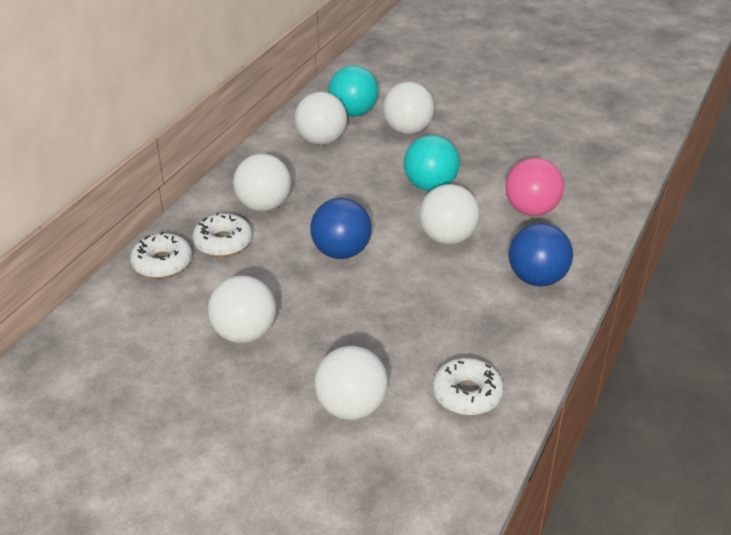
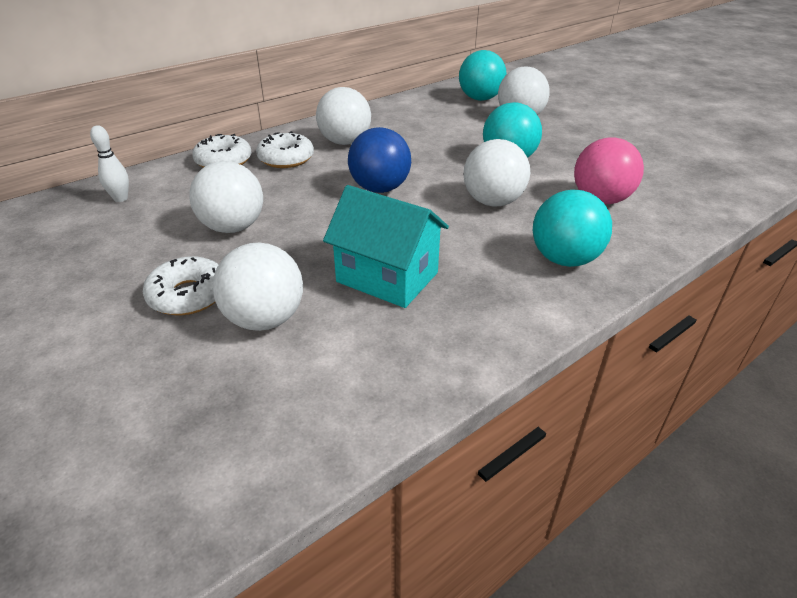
camera: 25 degrees right, 0 degrees up
white ball [295,92,347,145] -> none
white donut [432,358,504,415] -> white donut moved to [143,256,219,315]
blue ball [509,223,573,286] -> turquoise ball [533,190,612,267]
none -> white bowling pin [90,125,129,202]
none -> turquoise house [323,185,449,308]

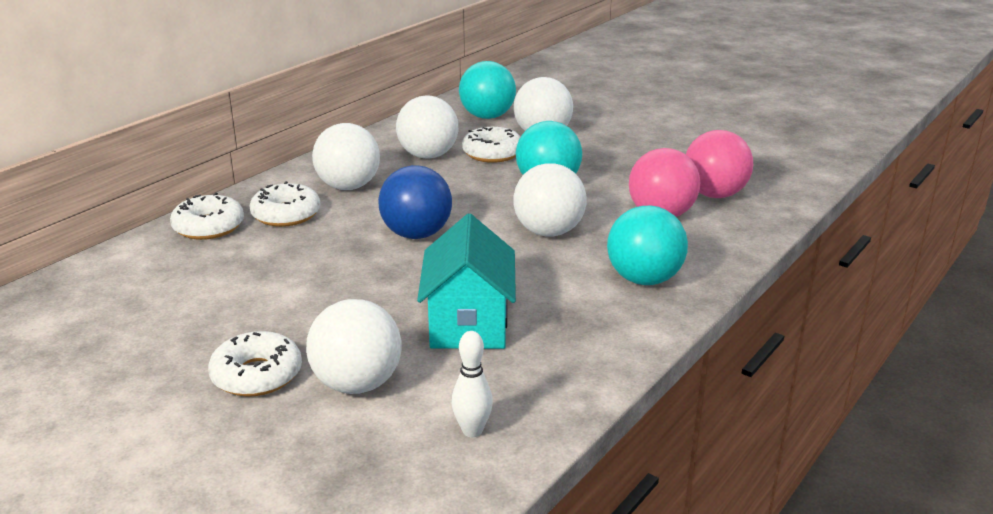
camera: 15 degrees left, 10 degrees down
white bowling pin [90,125,129,202] -> white bowling pin moved to [452,331,493,437]
white ball [189,161,263,233] -> white ball moved to [396,96,458,158]
turquoise house [323,185,449,308] -> turquoise house turned 75 degrees clockwise [417,214,516,349]
none -> white donut [462,127,521,163]
none -> pink ball [686,130,753,198]

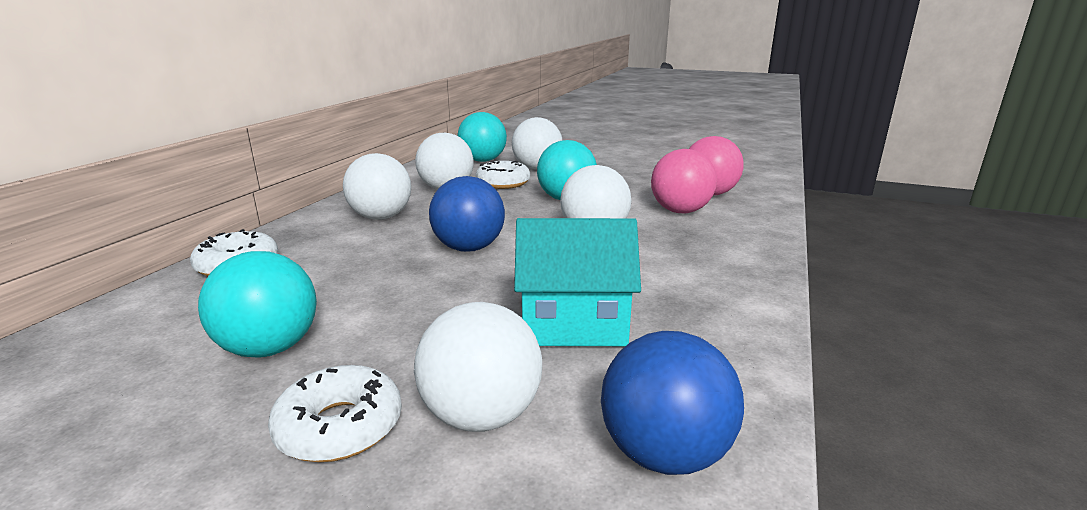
camera: 15 degrees left, 5 degrees down
white donut [249,181,321,227] -> none
turquoise house [417,214,516,349] -> turquoise house turned 75 degrees counterclockwise [514,218,641,346]
white bowling pin [452,331,493,437] -> blue ball [601,331,744,475]
turquoise ball [607,205,688,285] -> turquoise ball moved to [198,251,317,358]

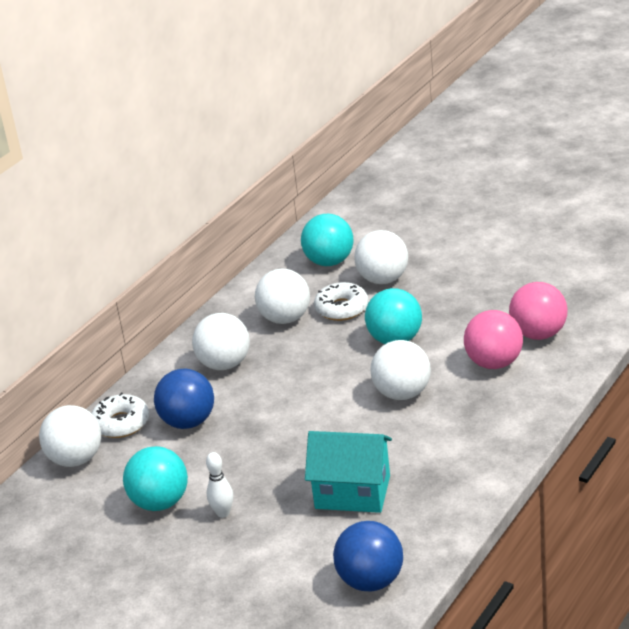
camera: 15 degrees right, 10 degrees up
white donut [268,365,402,462] -> none
white ball [414,302,542,432] -> white ball moved to [39,405,101,467]
blue ball [429,176,505,252] -> blue ball moved to [154,369,214,429]
none -> white bowling pin [206,452,233,518]

